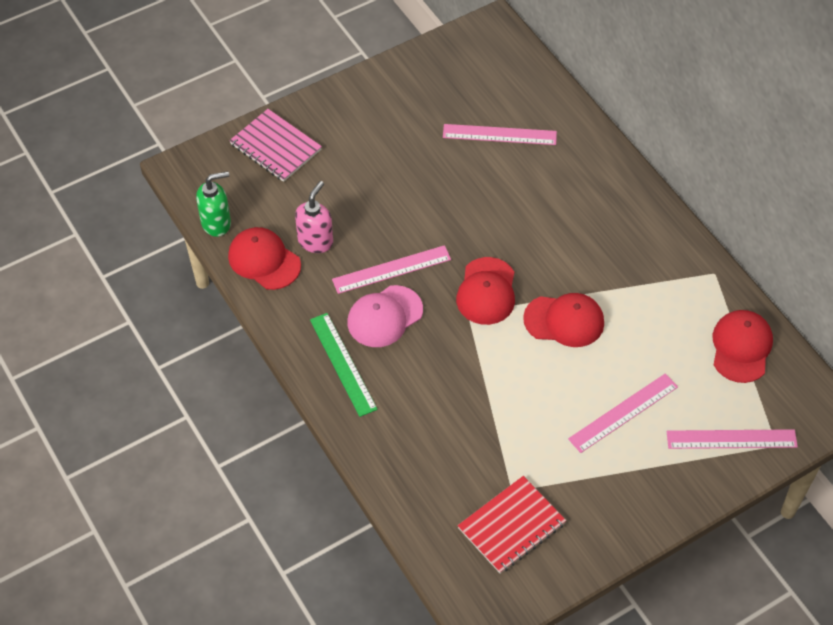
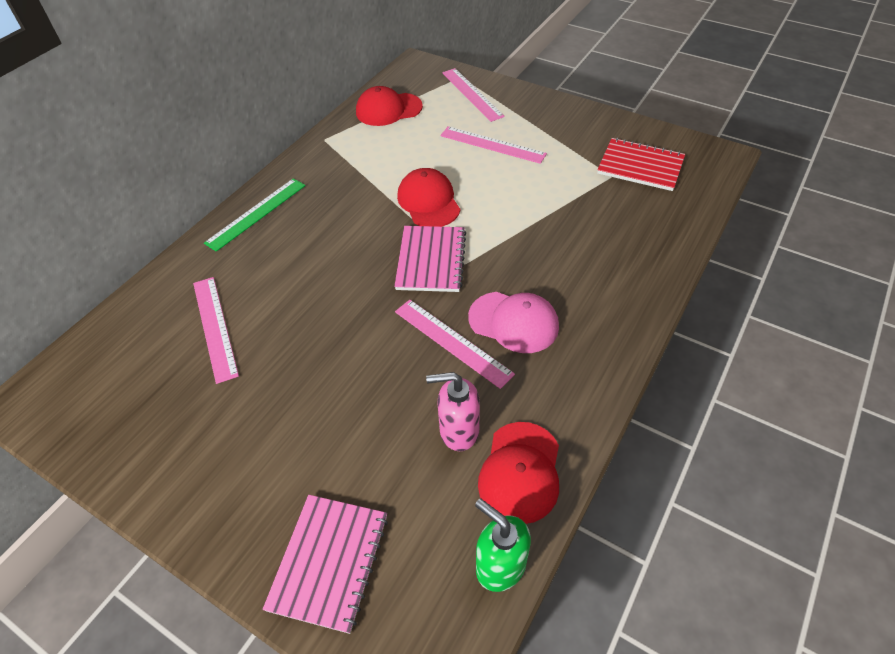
camera: 115 degrees left, 5 degrees down
green ruler [310,313,378,417] -> green ruler moved to [204,178,306,252]
red cap [456,257,515,325] -> pink notebook [394,226,466,292]

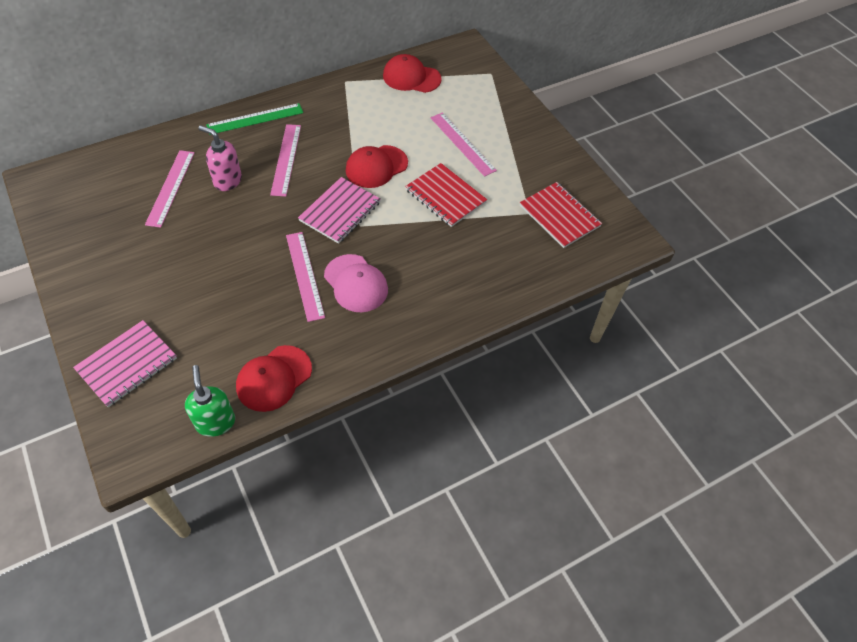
camera: 25 degrees right, 5 degrees up
red cap [397,168,461,227] -> red cap turned 135 degrees counterclockwise [346,145,408,188]
pink soap dispenser [426,372,480,451] -> pink soap dispenser moved to [199,125,242,191]
pink ruler [442,68,505,122] -> pink ruler moved to [270,124,301,196]
none -> red notebook [405,163,487,227]

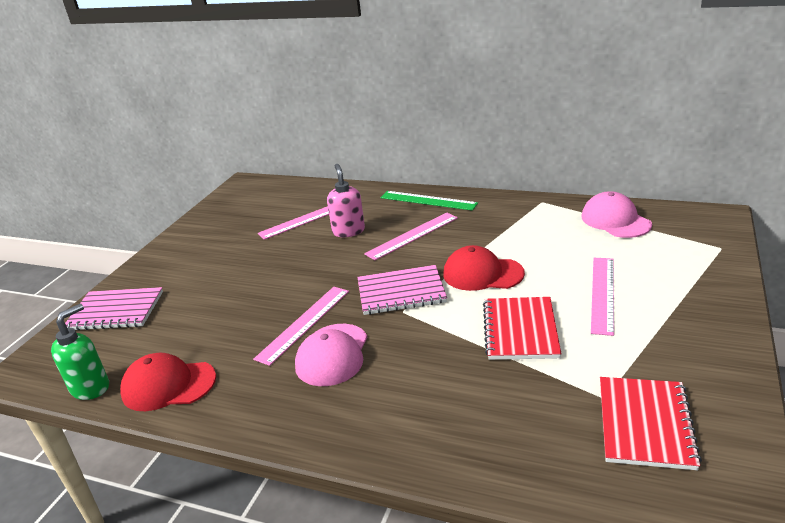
camera: 55 degrees right, 25 degrees down
red cap [383,54,442,93] -> pink cap [581,191,652,238]

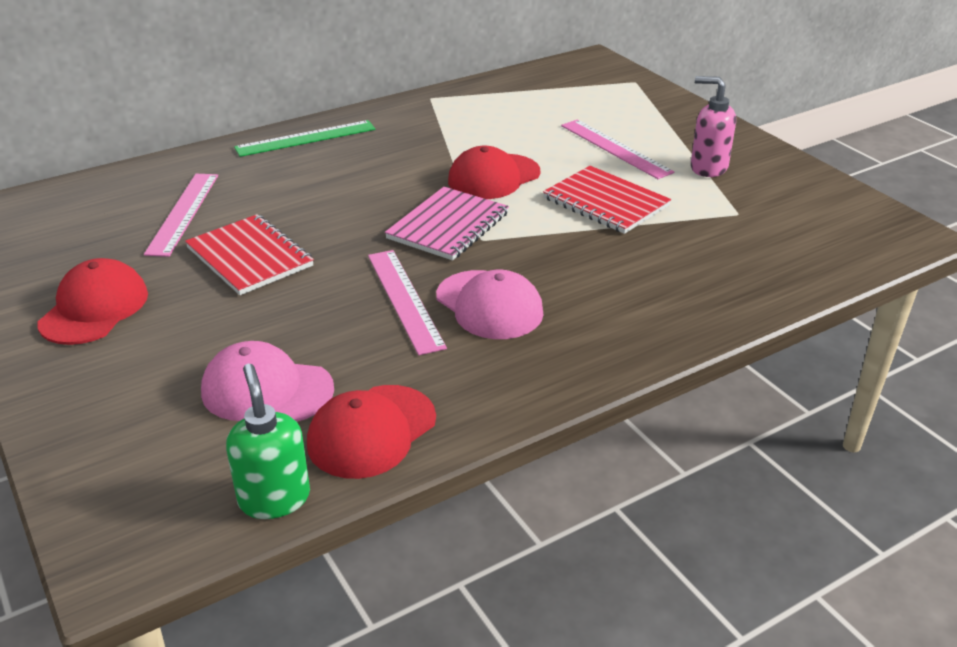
camera: 55 degrees left, 5 degrees up
pink notebook [65,287,163,330] -> none
pink soap dispenser [327,164,365,237] -> pink soap dispenser moved to [691,76,736,177]
pink ruler [364,212,458,260] -> none
pink cap [581,191,652,238] -> pink cap moved to [201,341,334,422]
red notebook [600,377,702,470] -> red notebook moved to [185,214,314,295]
none -> red cap [37,258,148,345]

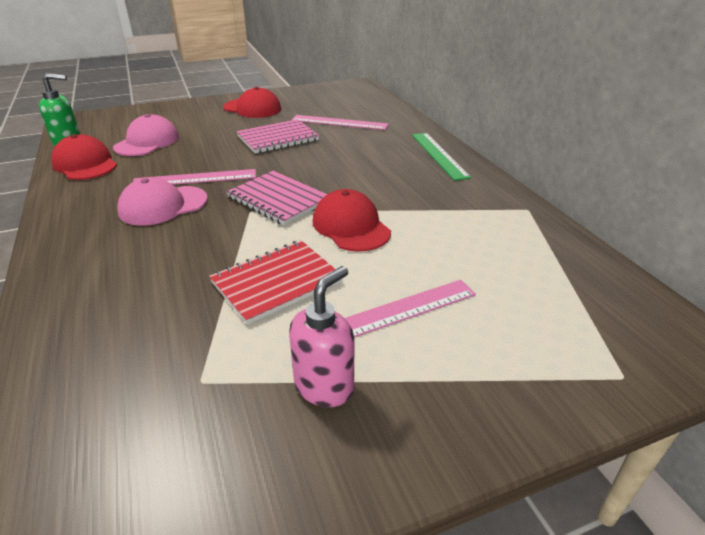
camera: 100 degrees right, 0 degrees up
red notebook [185,214,314,295] -> pink notebook [236,119,319,154]

